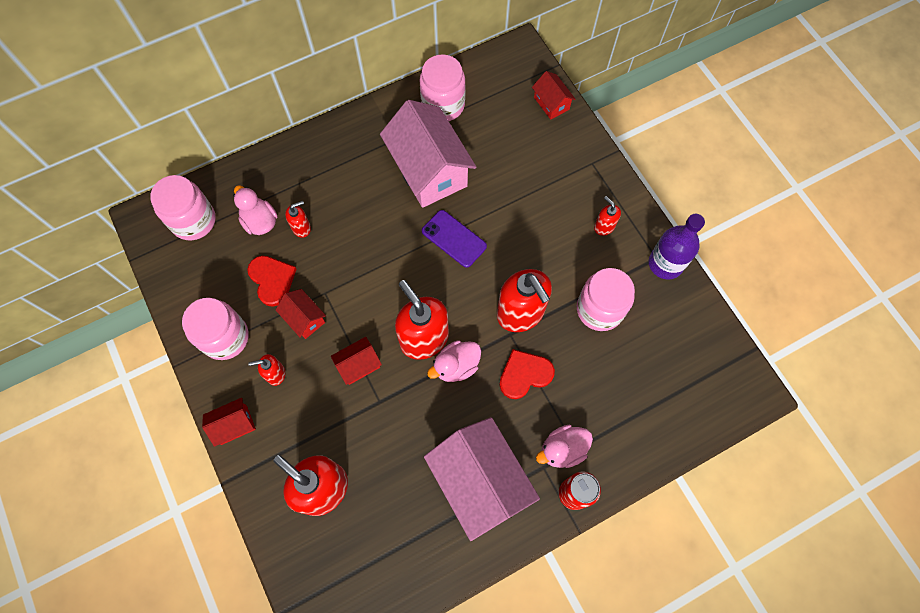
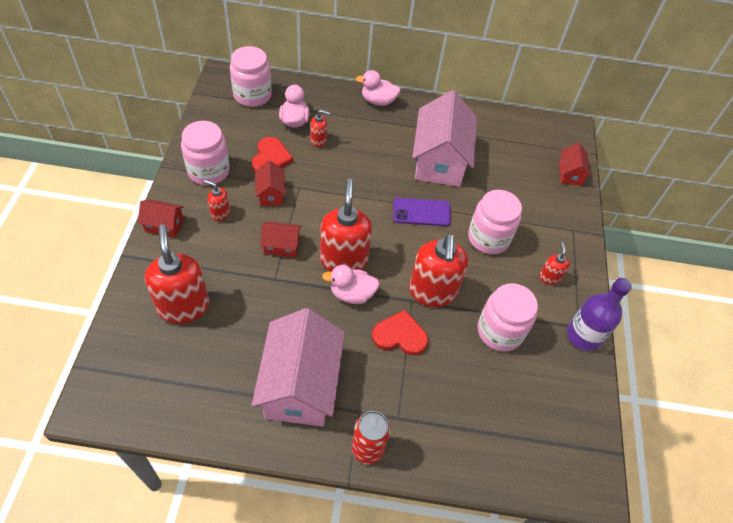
camera: 30 degrees right, 15 degrees down
pink jar [420,54,466,121] -> pink jar moved to [468,190,522,254]
purple phone [422,210,487,268] -> purple phone turned 75 degrees counterclockwise [393,198,451,226]
pink duck [536,425,593,468] -> pink duck moved to [356,70,401,106]

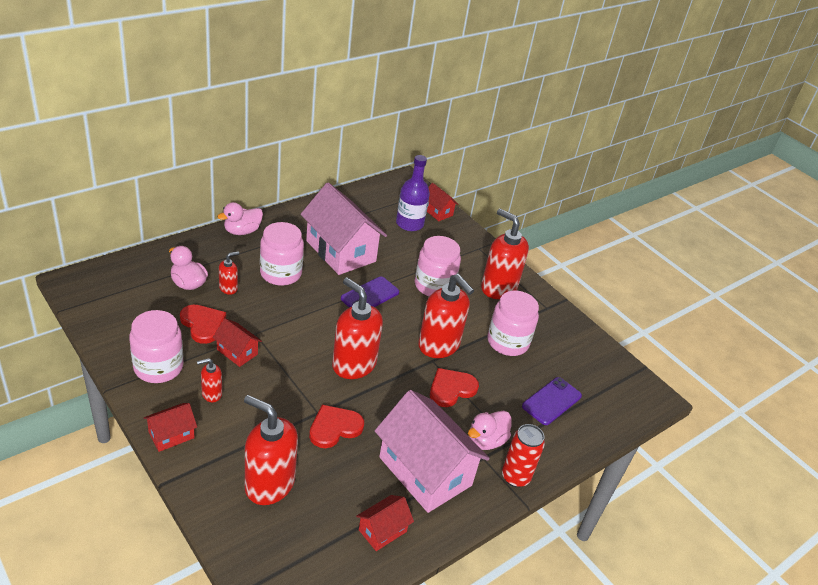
camera: 45 degrees left, 15 degrees down
pink jar [230,46,272,107] -> pink jar moved to [260,222,304,286]
red house [260,221,302,257] -> red house moved to [356,495,414,551]
pink duck [322,265,380,304] -> pink duck moved to [468,411,512,450]
red soap dispenser [539,242,570,285] -> red soap dispenser [481,209,529,299], size x2.10
purple bottle [567,278,632,351] -> purple bottle moved to [396,155,430,231]
none -> red heart [309,405,364,448]
none -> purple phone [522,377,582,425]

